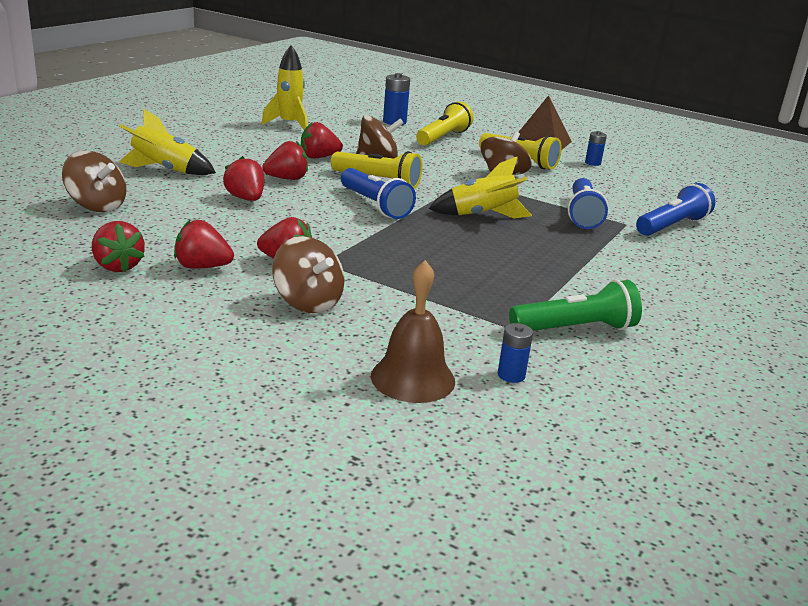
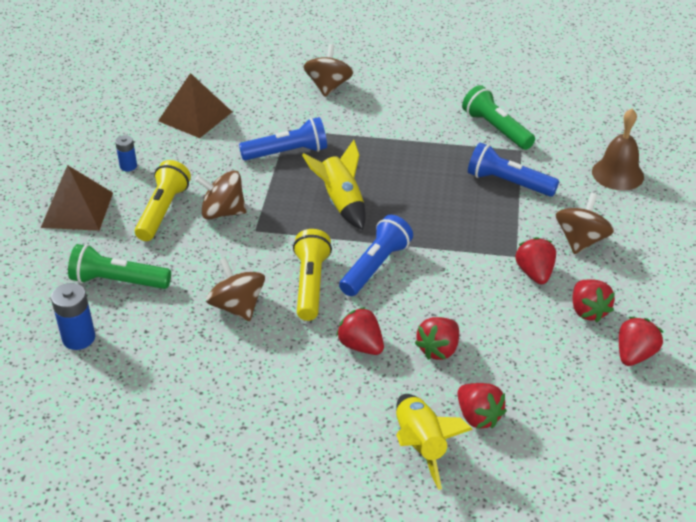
camera: 110 degrees left, 15 degrees up
brown spinning top [62,151,126,212] -> brown spinning top moved to [304,44,353,97]
yellow rocket [262,45,308,130] -> none
red strawberry [301,122,343,159] -> red strawberry moved to [458,383,507,429]
yellow flashlight [416,101,474,146] -> green flashlight [68,244,171,289]
blue battery [498,323,533,383] -> none
blue flashlight [636,183,715,236] -> blue flashlight moved to [468,142,559,197]
none -> brown pyramid [158,73,232,138]

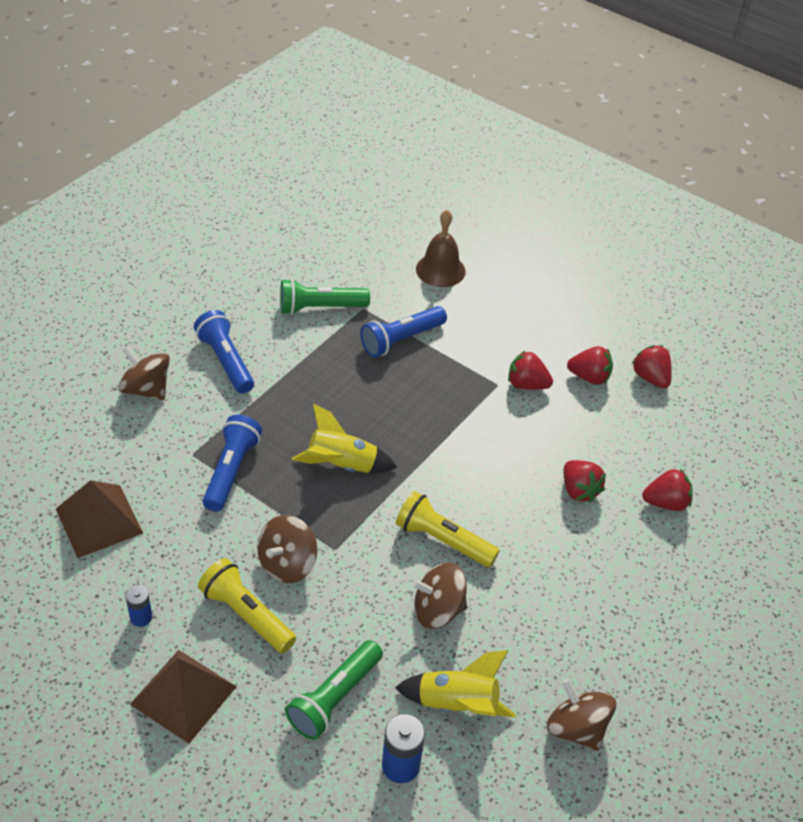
camera: 65 degrees left, 5 degrees up
red strawberry [336,307,384,355] -> none
blue flashlight [339,215,413,296] -> blue flashlight moved to [194,310,254,394]
yellow rocket [396,394,473,490] -> yellow rocket moved to [395,650,516,717]
brown spinning top [556,193,614,254] -> brown spinning top moved to [547,679,616,751]

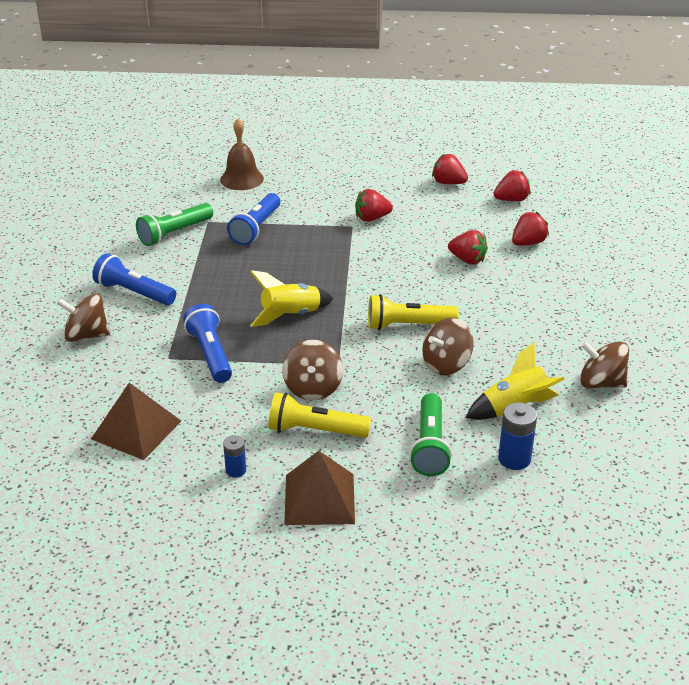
camera: 30 degrees left, 10 degrees down
red strawberry [567,346,613,385] -> red strawberry moved to [493,170,531,201]

